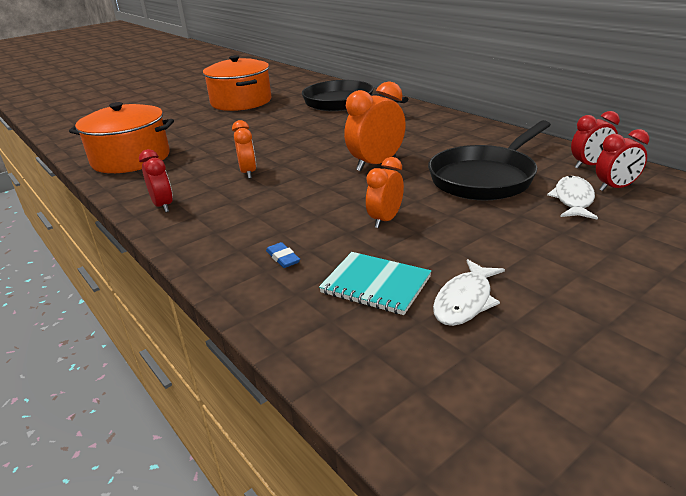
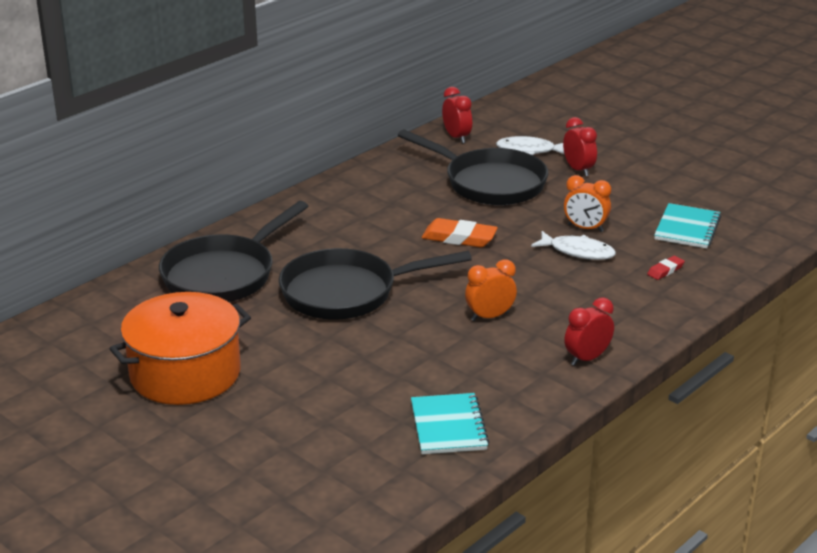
camera: 100 degrees left, 0 degrees up
orange pot [69,102,174,173] -> turquoise notebook [411,393,489,454]
blue eraser [266,242,300,268] -> red eraser [647,256,685,280]
orange clock [344,81,406,171] -> orange eraser [422,218,498,247]
white fish [433,259,505,326] -> white fish moved to [531,231,616,260]
red clock [596,129,649,191] -> red clock moved to [563,117,597,176]
none -> black pan [279,248,472,320]

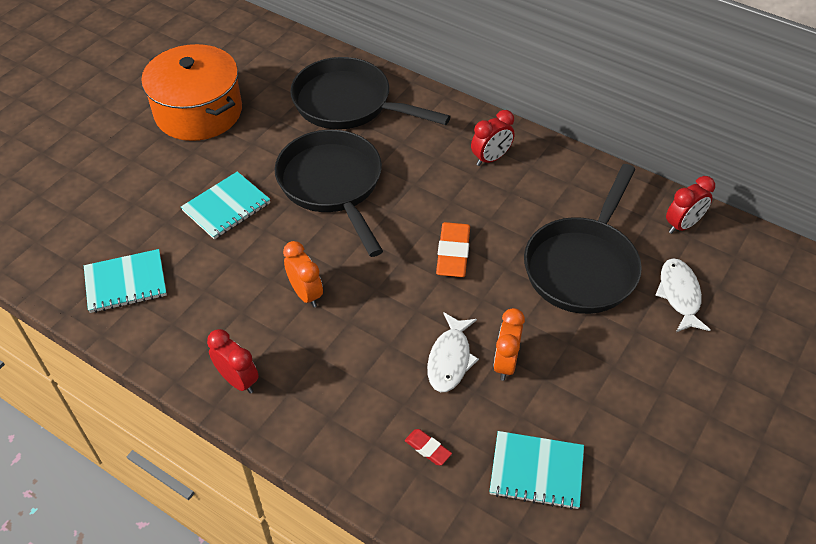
camera: 80 degrees right, 20 degrees up
red clock [563,117,597,176] -> red clock moved to [471,110,515,166]
none -> turquoise notebook [181,171,271,239]

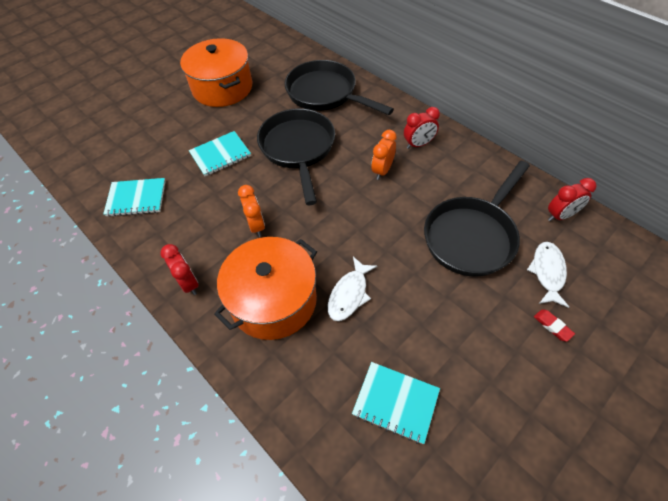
camera: 15 degrees right, 5 degrees up
red eraser [405,429,452,465] -> red eraser moved to [534,309,575,342]
orange eraser [436,222,470,277] -> none
orange clock [493,308,525,381] -> orange clock moved to [371,130,397,180]
none -> orange pot [214,237,317,340]

